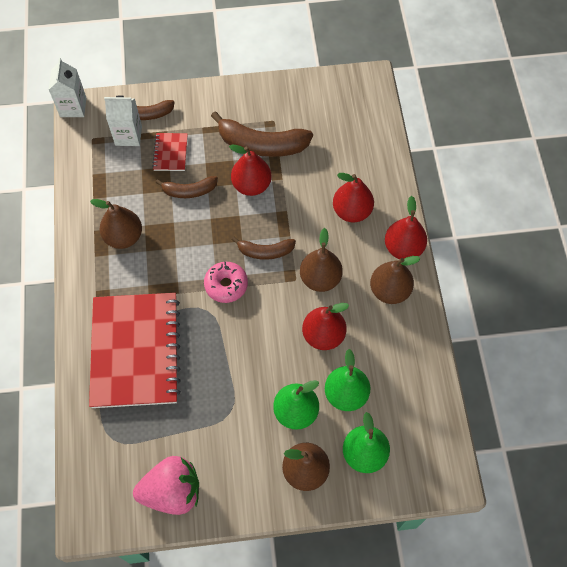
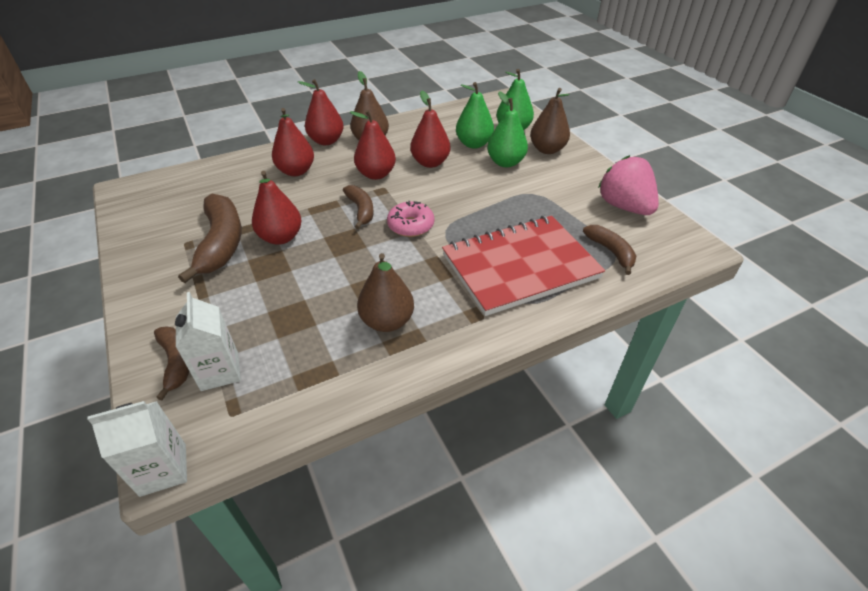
camera: 110 degrees left, 20 degrees down
red notebook [152,133,188,171] -> none
brown banana [156,176,218,198] -> brown banana moved to [583,225,636,275]
brown pear [300,228,343,292] -> red pear [349,110,396,180]

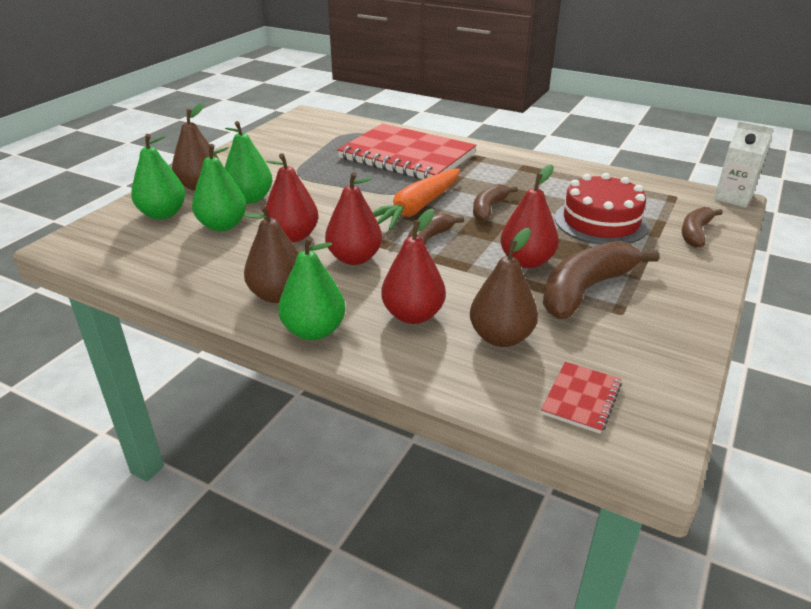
camera: 125 degrees left, 10 degrees down
white carton [175,292,241,391] -> none
red pear [298,79,344,145] -> green pear [278,236,346,340]
brown pear [357,253,414,332] -> brown pear moved to [470,228,538,347]
pink donut [387,201,434,237] -> orange carrot [372,169,460,230]
brown banana [583,225,636,275] -> brown banana moved to [473,184,518,222]
pink strawberry [598,155,659,215] -> none
none -> red notebook [541,362,622,434]
none -> red cake [555,173,649,245]

